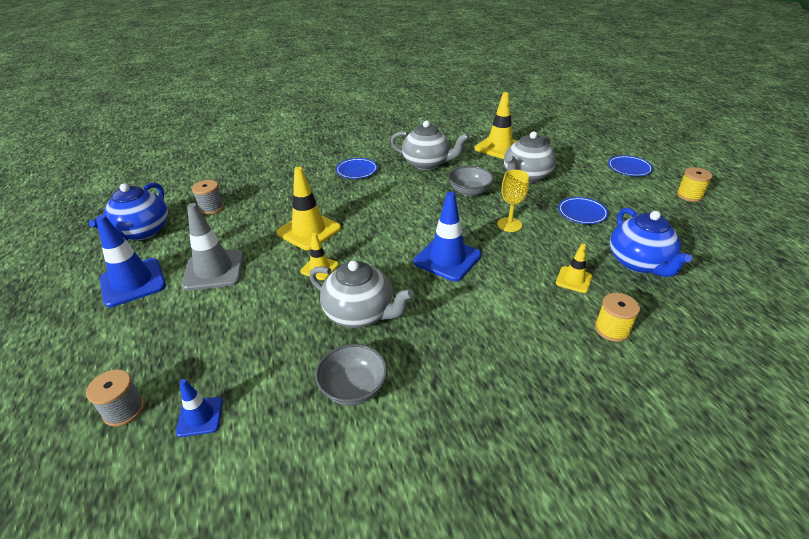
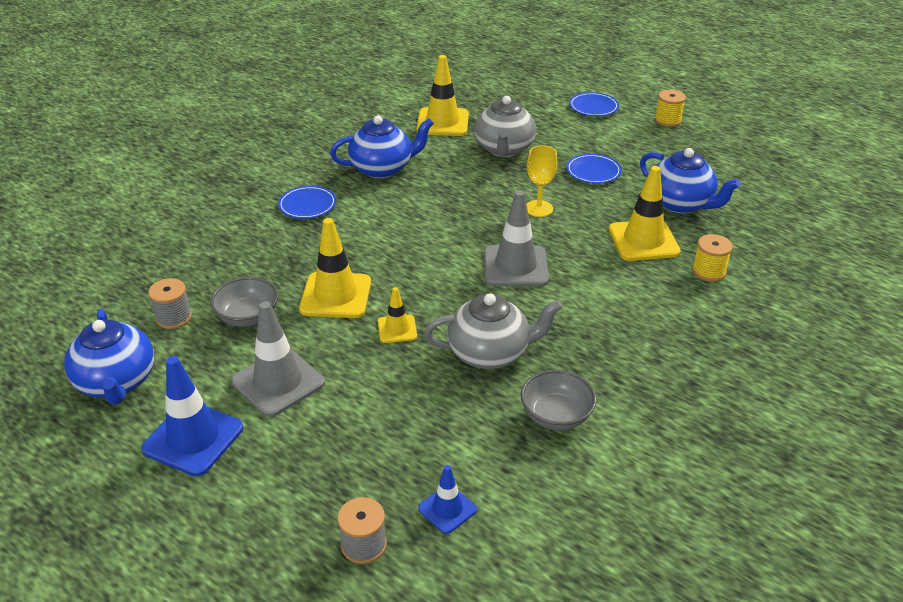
camera: 35 degrees left, 0 degrees up
grey teapot [390,120,469,170] -> blue teapot [330,115,434,178]
blue traffic cone [414,192,481,281] -> grey traffic cone [484,190,549,286]
grey bowl [449,166,494,197] -> grey bowl moved to [210,277,278,327]
yellow traffic cone [556,244,592,293] -> yellow traffic cone [609,166,681,261], size x1.82

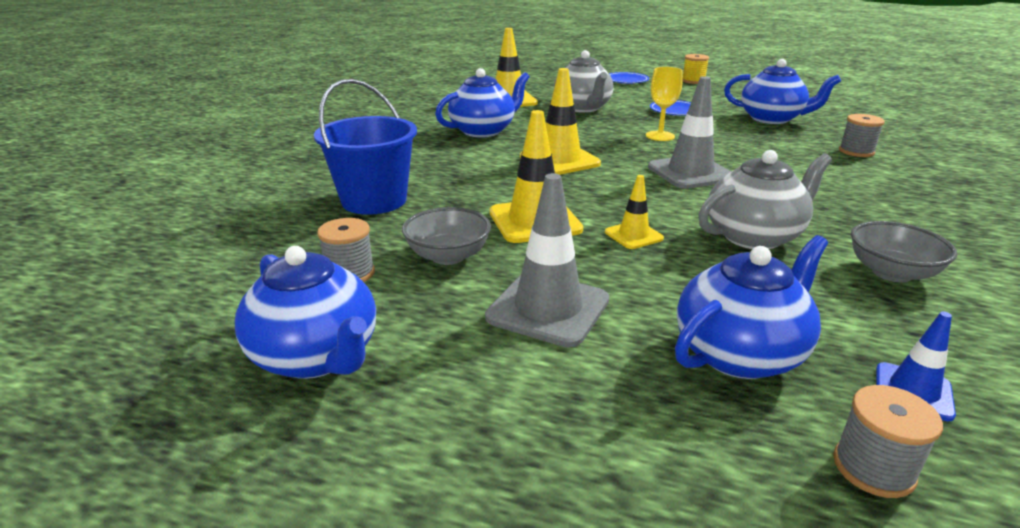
camera: 20 degrees left, 10 degrees down
blue traffic cone [141,356,243,476] -> none
blue plate [278,186,336,219] -> none
yellow traffic cone [609,166,681,261] -> yellow traffic cone moved to [520,68,601,175]
yellow spool [692,234,733,282] -> grey spool [839,114,885,157]
none -> blue bucket [314,79,417,215]
none -> blue teapot [675,235,828,379]

